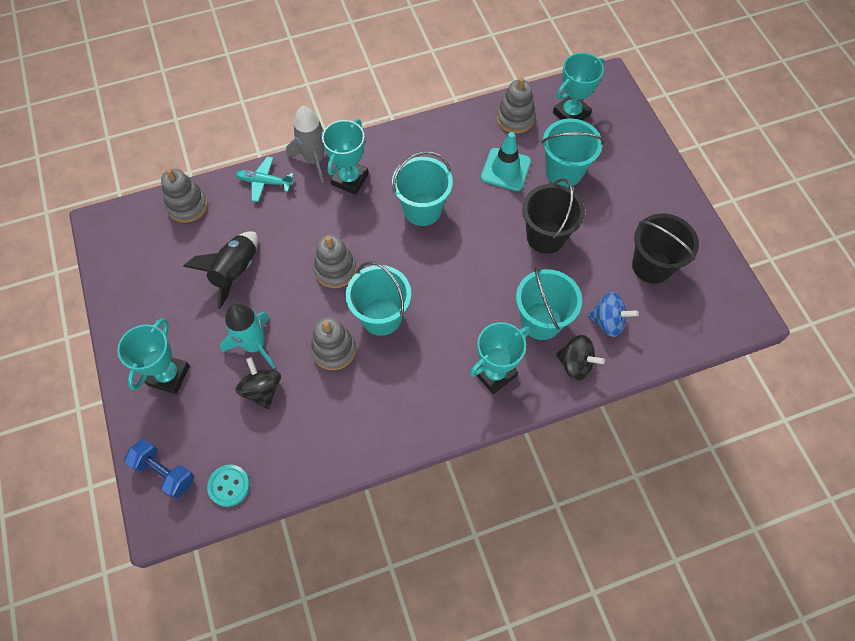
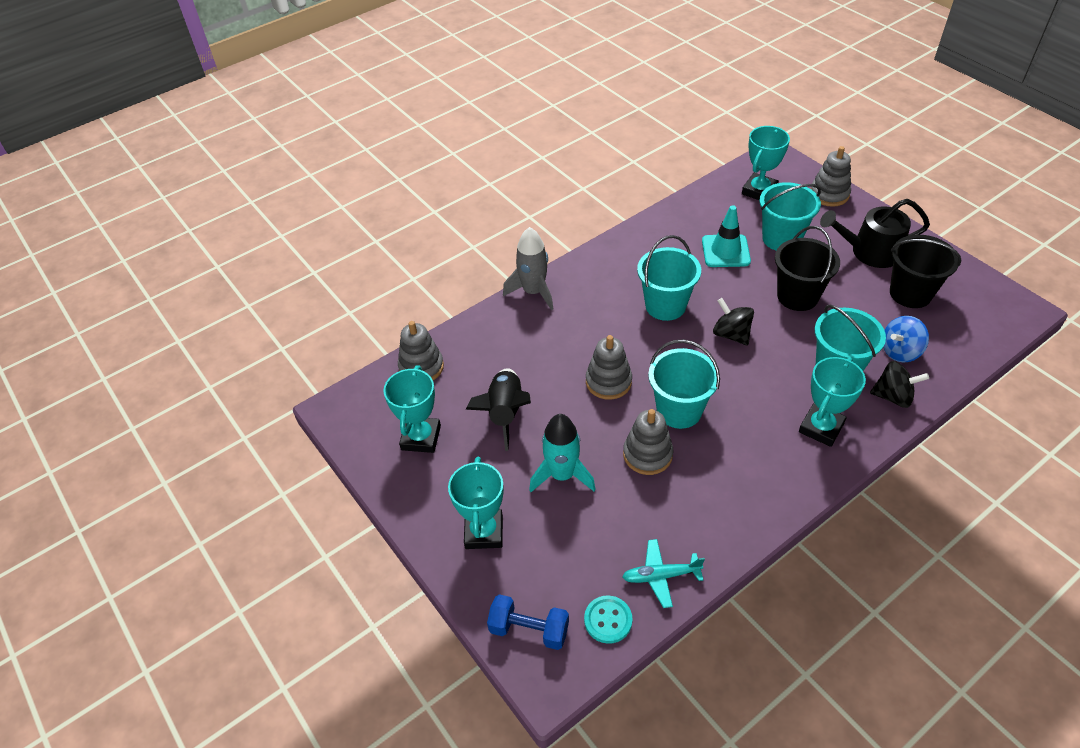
camera: 15 degrees left, 15 degrees down
black spinning top [235,357,281,409] -> black spinning top moved to [713,298,754,346]
turquoise plane [236,157,294,202] -> turquoise plane moved to [622,539,705,608]
turquoise trophy [322,119,369,195] -> turquoise trophy moved to [383,365,441,453]
grey stacking toy [496,77,535,134] -> grey stacking toy moved to [811,146,851,207]
blue spinning top [588,292,639,337] -> blue spinning top turned 150 degrees clockwise [883,316,929,362]
none -> black watering can [820,199,930,268]

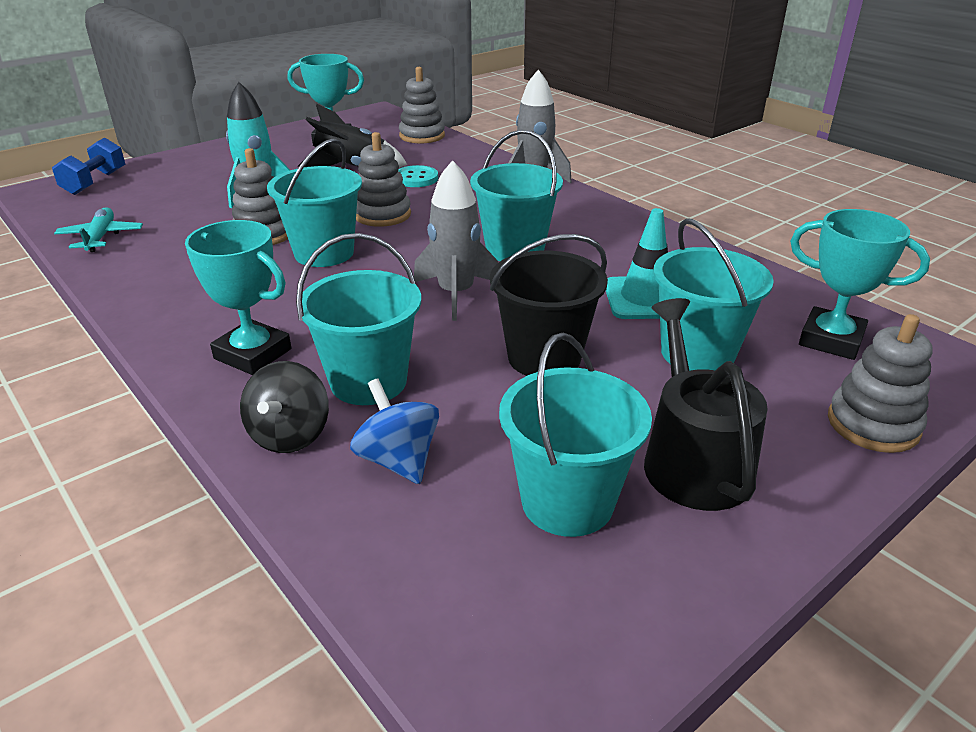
camera: 85 degrees right, 15 degrees down
turquoise trophy [448,457,504,549] -> none
turquoise button [584,596,633,644] -> turquoise button moved to [398,165,438,187]
black spinning top [713,298,754,346] -> grey rocket [414,160,498,321]
black bucket [890,235,961,308] -> turquoise bucket [499,332,652,537]

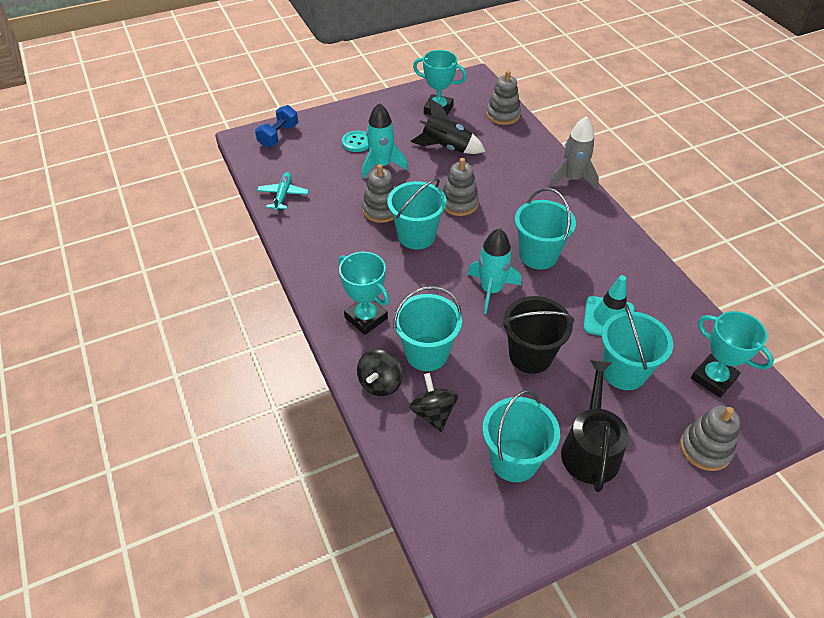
camera: 15 degrees right, 15 degrees up
blue spinning top [350,379,439,484] -> black spinning top [409,373,458,432]
turquoise button [398,165,438,187] -> turquoise button moved to [342,131,369,152]
grey rocket [414,160,498,321] -> turquoise rocket [467,228,521,314]

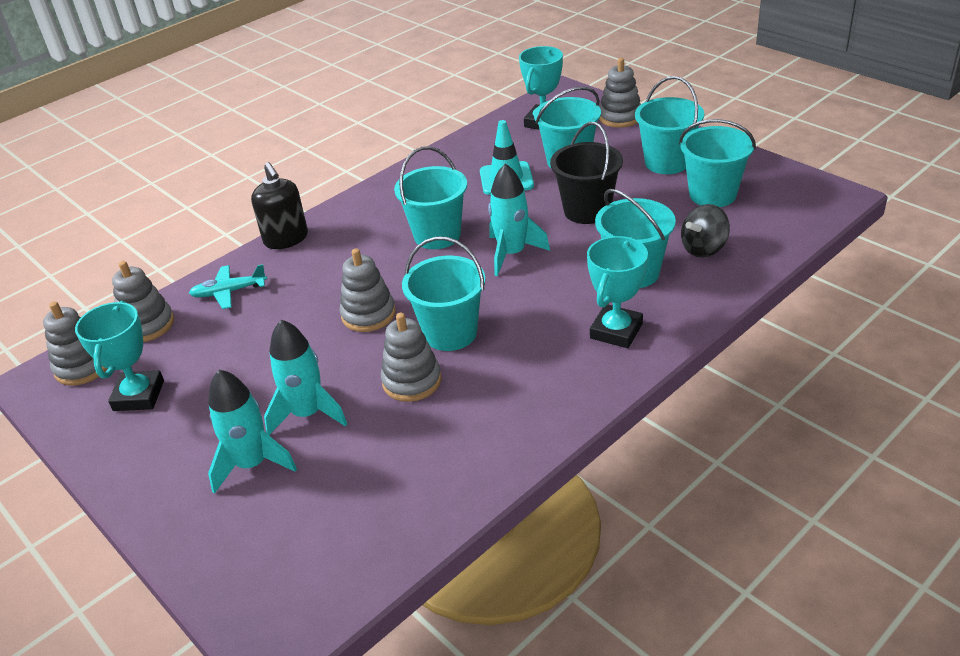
camera: 105 degrees left, 10 degrees down
blue dumbbell [255,105,298,148] -> none
turquoise plane [257,172,309,211] -> turquoise plane moved to [189,264,267,309]
turquoise button [342,131,369,152] -> turquoise rocket [208,369,297,494]
black spinning top [357,349,403,396] -> none
black rocket [410,98,486,154] -> none
grey rocket [549,116,599,190] -> black soap dispenser [251,162,308,249]
black watering can [561,360,629,492] -> turquoise bucket [635,76,704,174]
none -> grey stacking toy [43,301,107,386]

